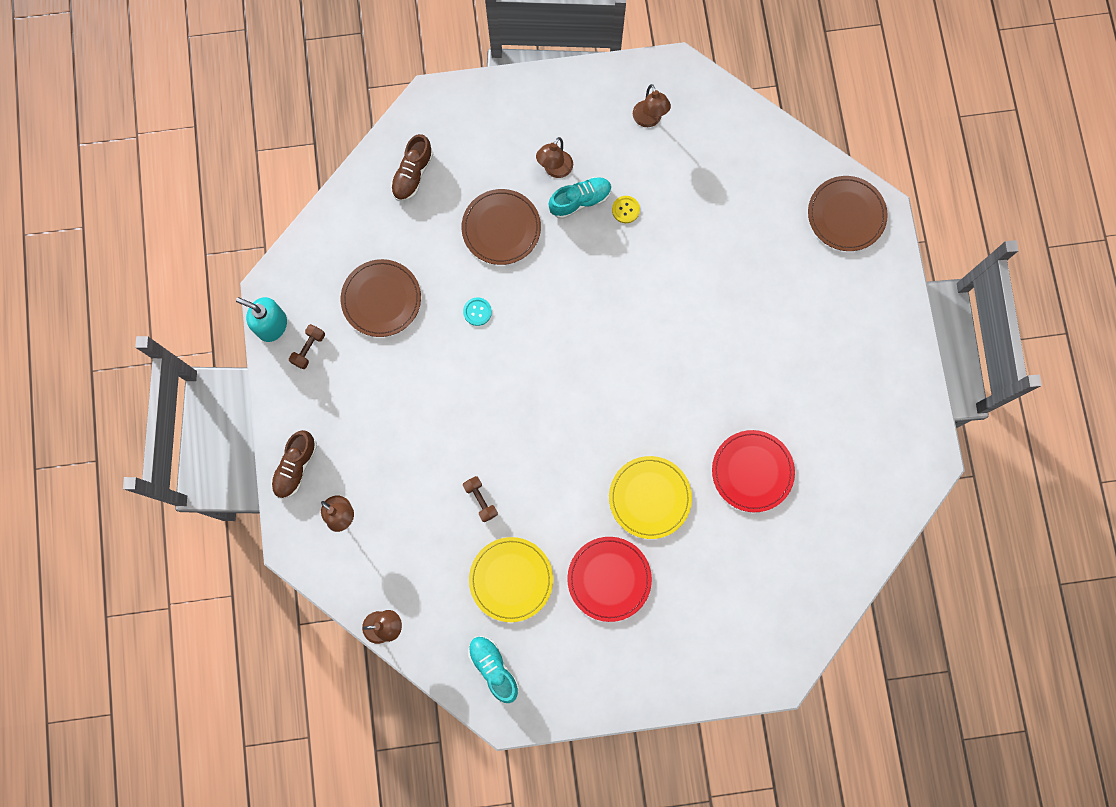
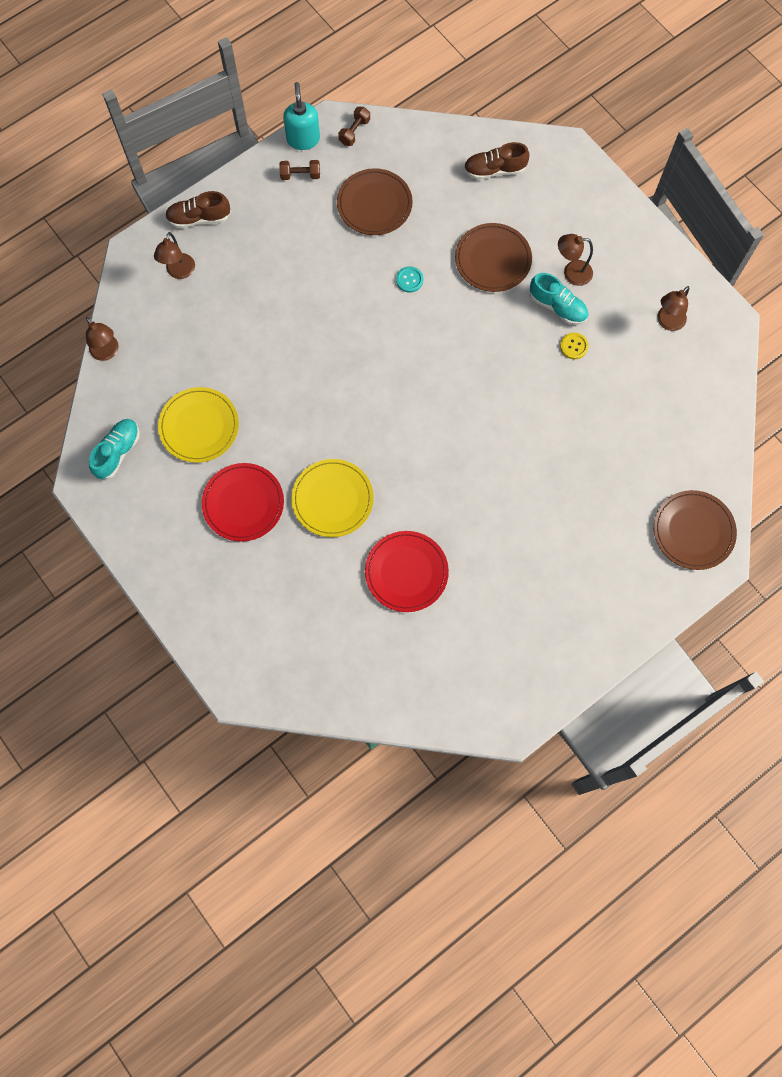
camera: 60 degrees right, 5 degrees down
brown dumbbell [463,476,498,522] -> brown dumbbell moved to [338,107,370,146]

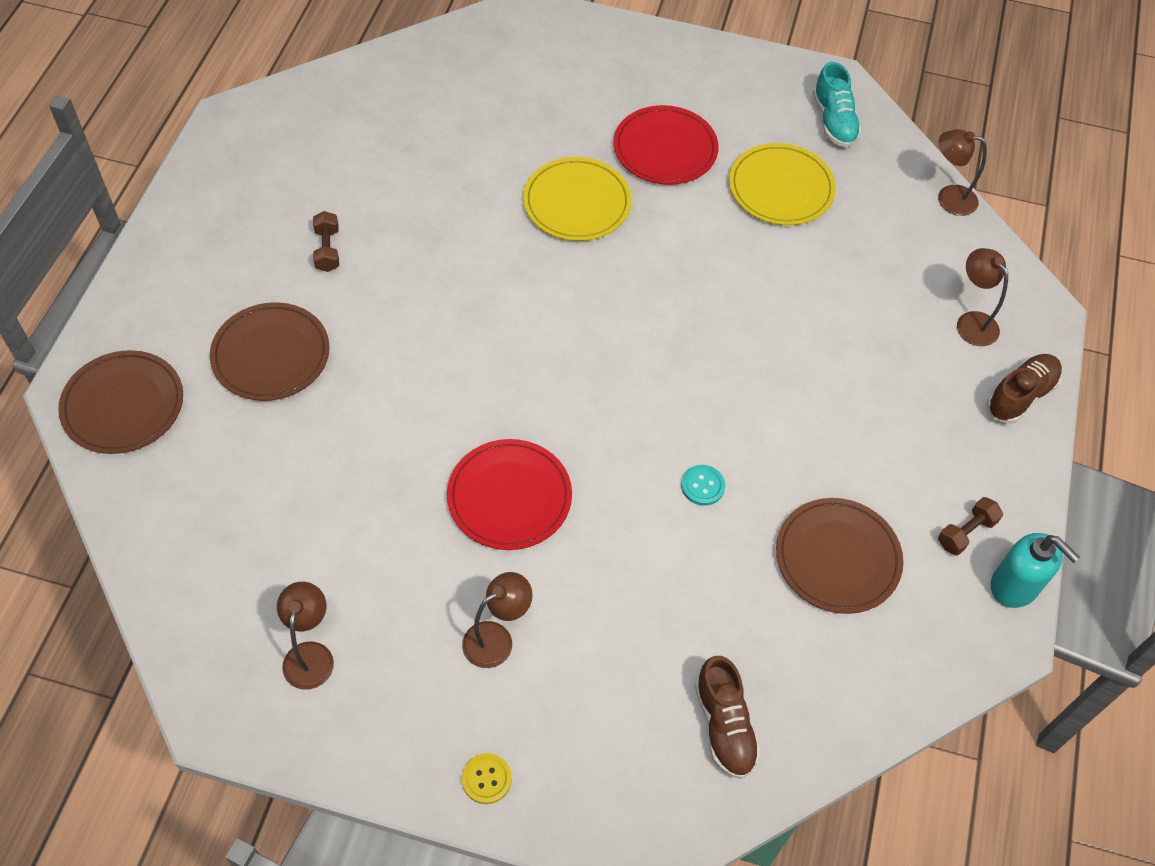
camera: 140 degrees right, 15 degrees down
brown dumbbell [338,107,370,146] -> brown dumbbell moved to [313,211,339,272]
red plate [365,531,449,612] -> red plate moved to [447,439,572,550]
brown plate [455,223,532,292] -> brown plate moved to [210,302,330,401]
brown shoe [464,142,529,180] -> brown shoe turned 120 degrees clockwise [695,656,761,779]
turquoise shoe [530,273,588,325] -> none
yellow button [560,333,589,359] -> yellow button moved to [462,753,512,804]

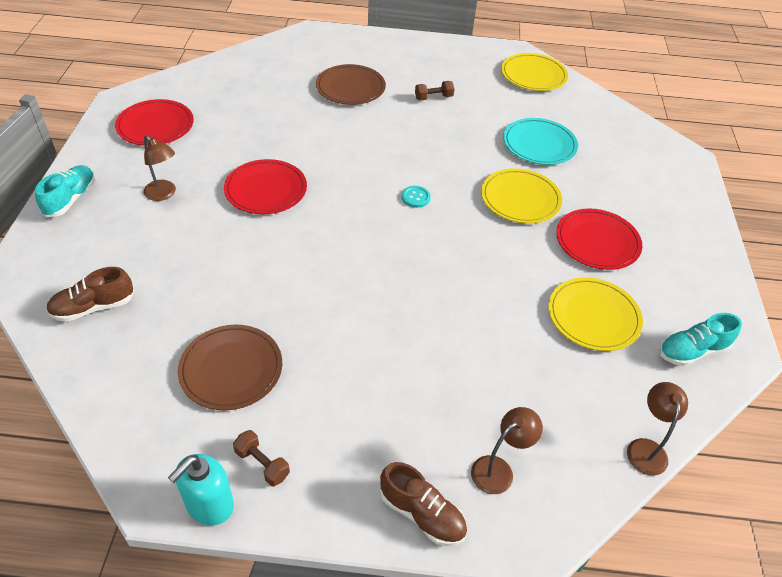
camera: 80 degrees right, 10 degrees down
brown plate [58,350,183,454] -> none
brown lamp [277,582,334,690] -> red plate [115,99,194,146]
yellow button [462,753,512,804] -> turquoise shoe [35,165,95,217]
turquoise button [681,465,725,506] -> turquoise button moved to [402,186,431,208]
none -> yellow plate [501,53,568,91]
none -> turquoise plate [503,118,578,165]

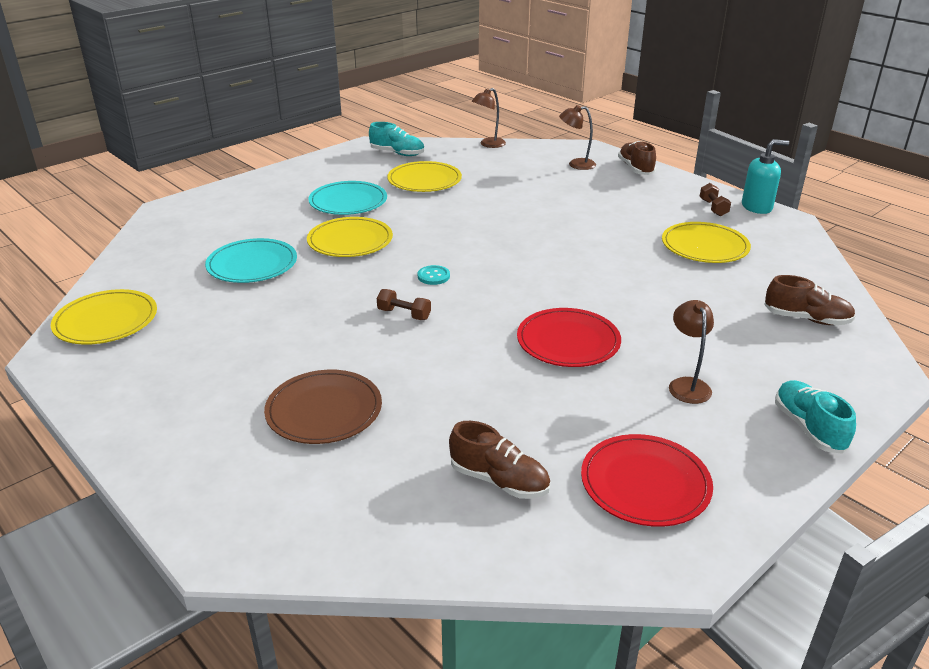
camera: 135 degrees left, 15 degrees down
turquoise shoe [35,165,95,217] -> turquoise shoe turned 105 degrees clockwise [775,380,856,454]
brown plate [178,325,282,411] -> yellow plate [662,222,751,263]
brown dumbbell [415,81,455,100] -> brown dumbbell moved to [377,289,431,320]
red plate [556,209,642,270] -> turquoise plate [308,181,387,215]
none -> brown shoe [449,421,550,499]

